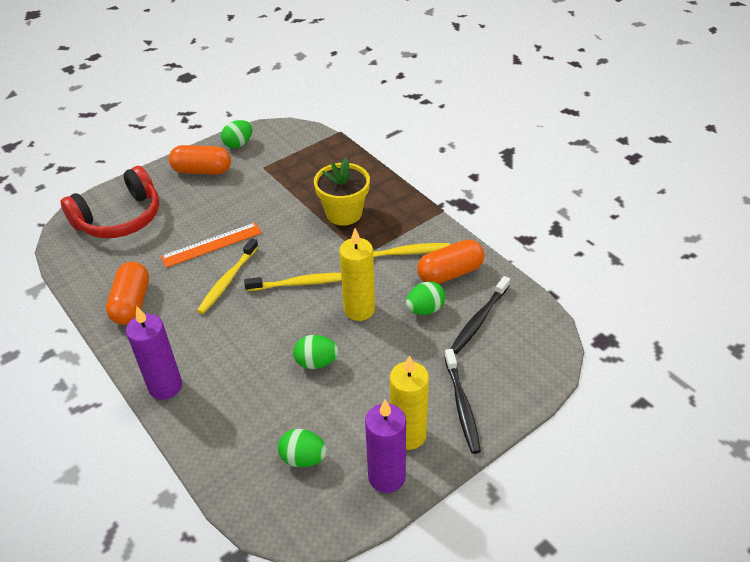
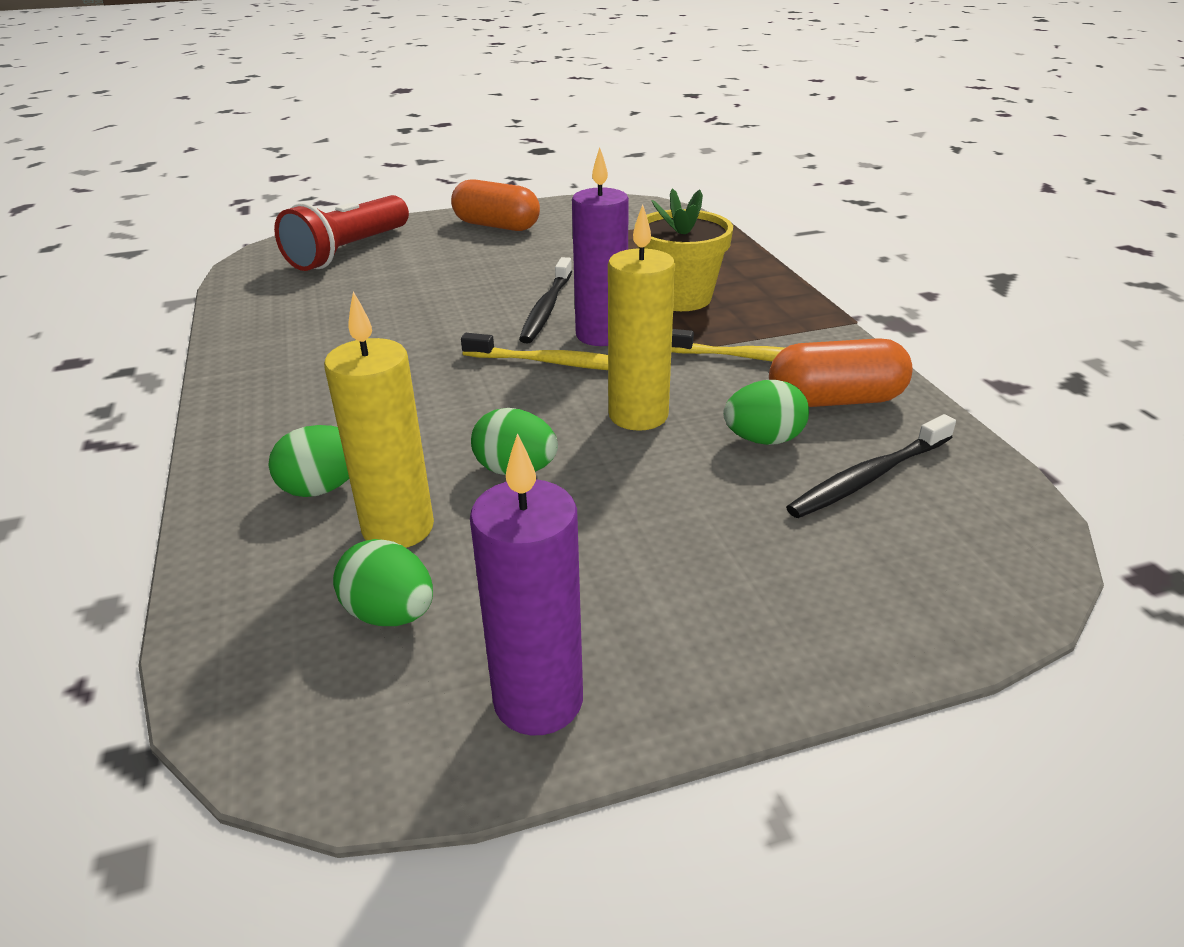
camera: 20 degrees right, 10 degrees down
red headphones [61,166,159,238] -> red flashlight [274,195,409,271]
orange capsule [106,262,149,325] -> none
purple candle [126,307,182,400] -> purple candle moved to [572,147,629,346]
orange ruler [161,223,262,268] -> none
yellow toothbrush [197,238,258,314] -> none
green egg [221,120,253,148] -> green egg moved to [268,425,349,497]
yellow candle [390,355,429,450] -> yellow candle moved to [324,292,434,548]
black toothbrush [444,349,481,454] -> black toothbrush moved to [519,257,572,344]

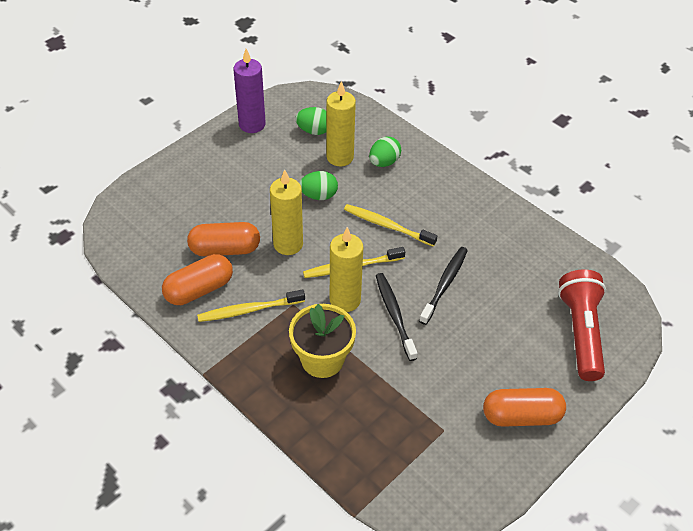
camera: 150 degrees right, 15 degrees up
purple candle [572,147,629,346] -> yellow candle [330,227,363,312]
green egg [723,380,809,445] -> orange capsule [187,222,260,256]
black toothbrush [786,414,956,518] -> black toothbrush moved to [419,247,468,325]
none -> yellow toothbrush [344,204,437,247]

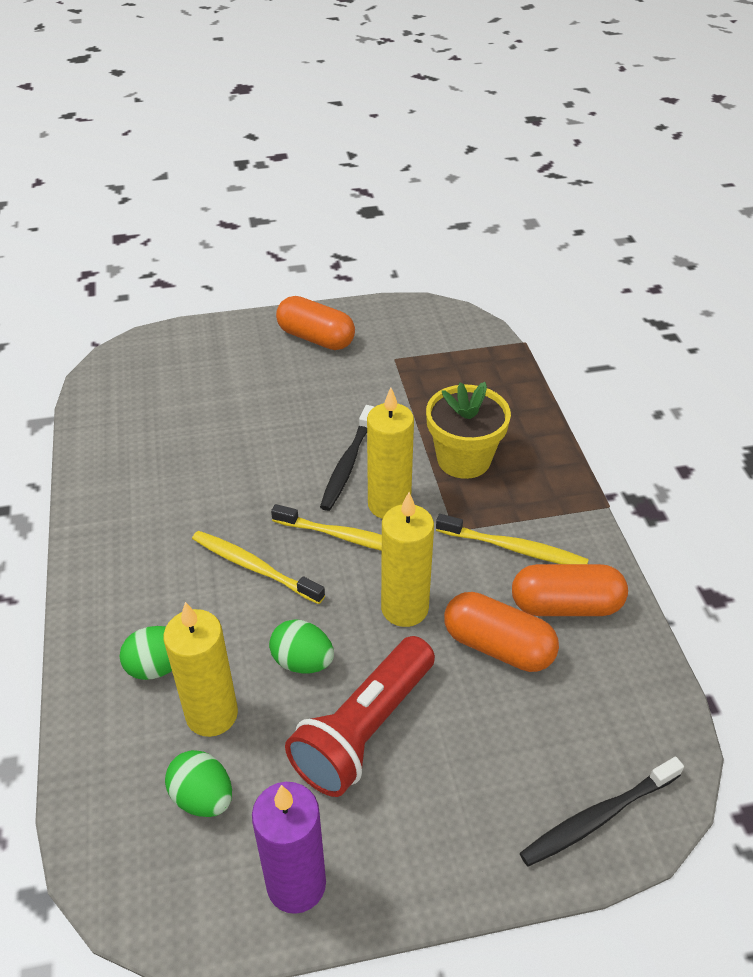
camera: 145 degrees left, 5 degrees down
yellow toothbrush [344,204,437,247] -> yellow toothbrush turned 150 degrees clockwise [192,531,325,604]
black toothbrush [419,247,468,325] -> black toothbrush moved to [520,757,684,867]
red flashlight [558,269,606,381] -> red flashlight moved to [285,636,435,797]

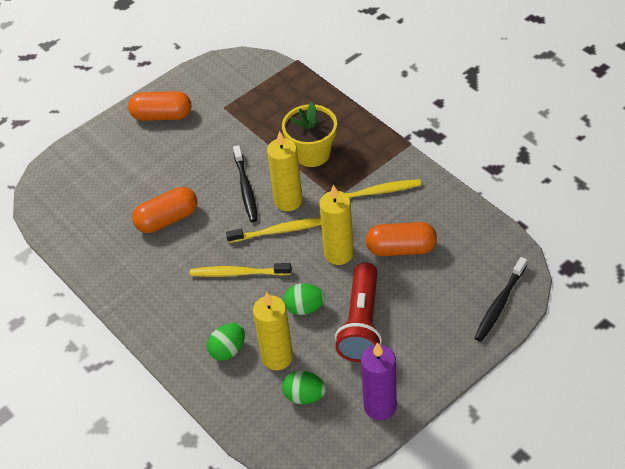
camera: 25 degrees left, 5 degrees up
orange capsule [512,564,628,616] -> orange capsule moved to [132,187,197,233]

